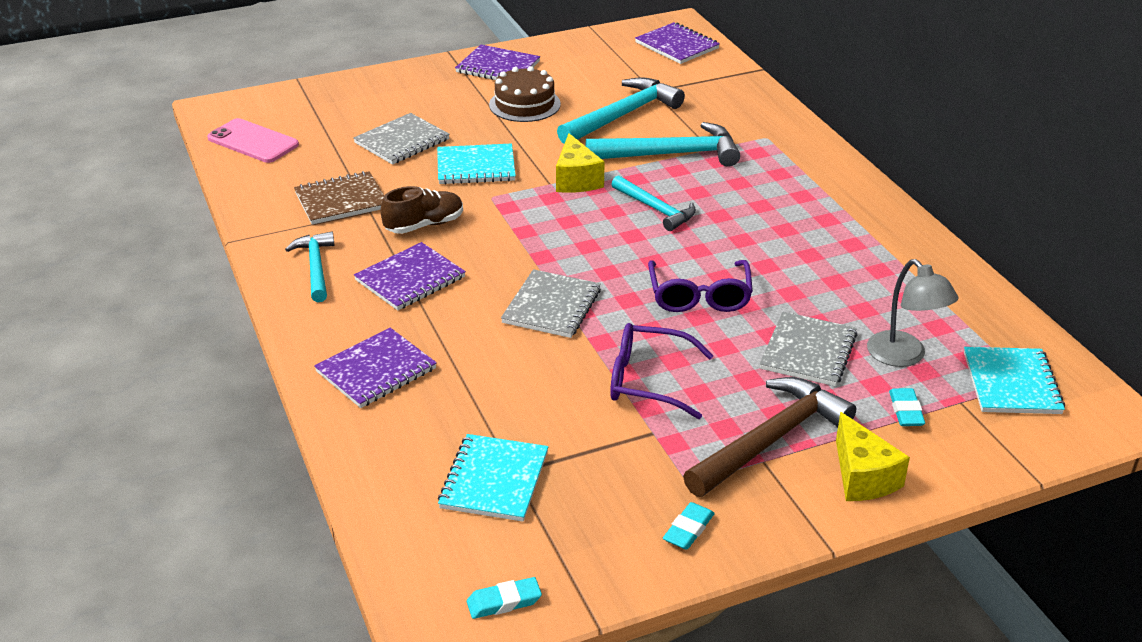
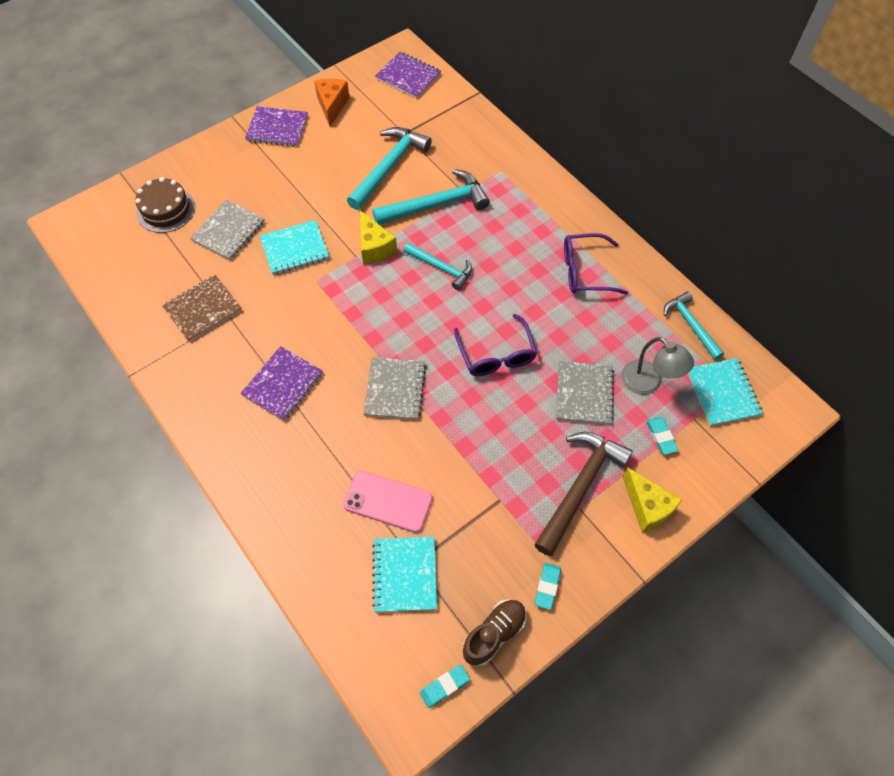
camera: 15 degrees left, 25 degrees up
pink phone [207,118,299,163] -> pink phone moved to [343,471,433,533]
turquoise hammer [285,232,335,302] -> turquoise hammer moved to [664,292,724,360]
purple notebook [314,328,437,408] -> none
brown shoe [380,186,463,234] -> brown shoe moved to [463,599,526,666]
brown cake [489,66,561,122] -> brown cake moved to [135,177,195,233]
purple glasses [610,323,714,419] -> purple glasses moved to [564,233,628,295]
none -> orange cheese [314,79,349,126]

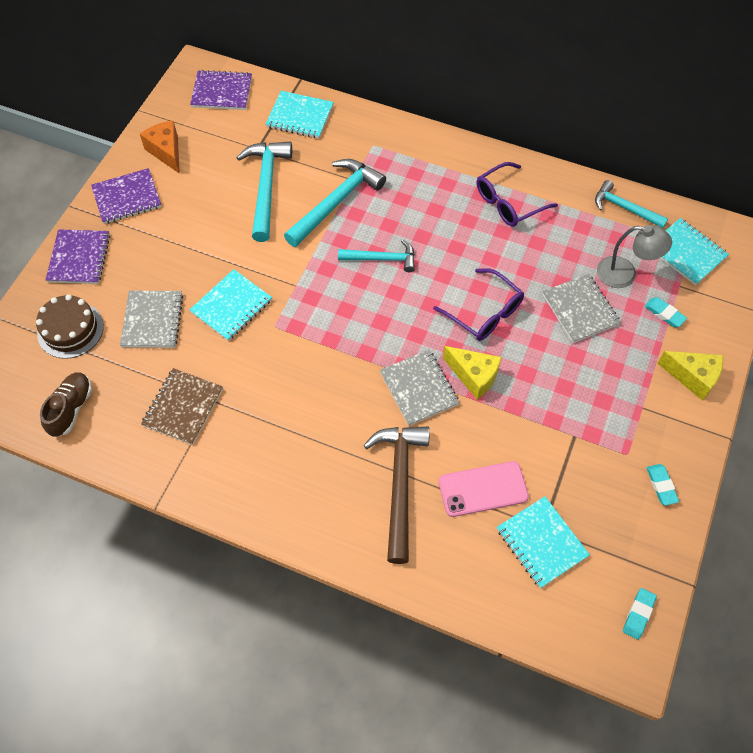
camera: 30 degrees left, 0 degrees up
purple notebook [240,346,323,421] -> purple notebook moved to [46,229,110,284]
yellow cheese [360,211,397,265] -> yellow cheese moved to [443,346,502,400]
brown shoe [463,599,526,666] -> brown shoe moved to [40,372,92,437]
brown hammer [534,432,633,556] -> brown hammer moved to [364,427,430,564]
none -> turquoise notebook [266,91,334,138]

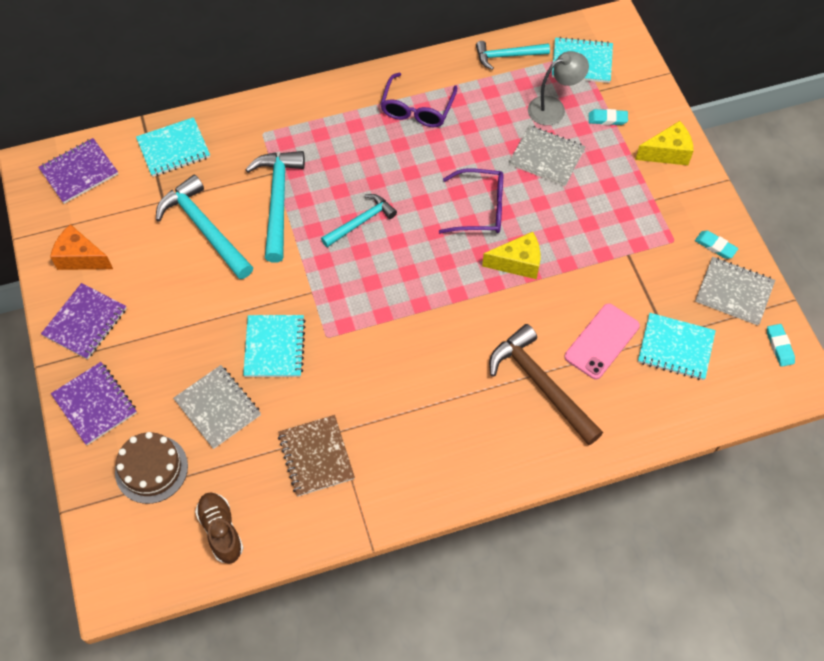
camera: 40 degrees left, 0 degrees up
grey notebook [380,350,459,426] -> grey notebook moved to [695,257,775,326]

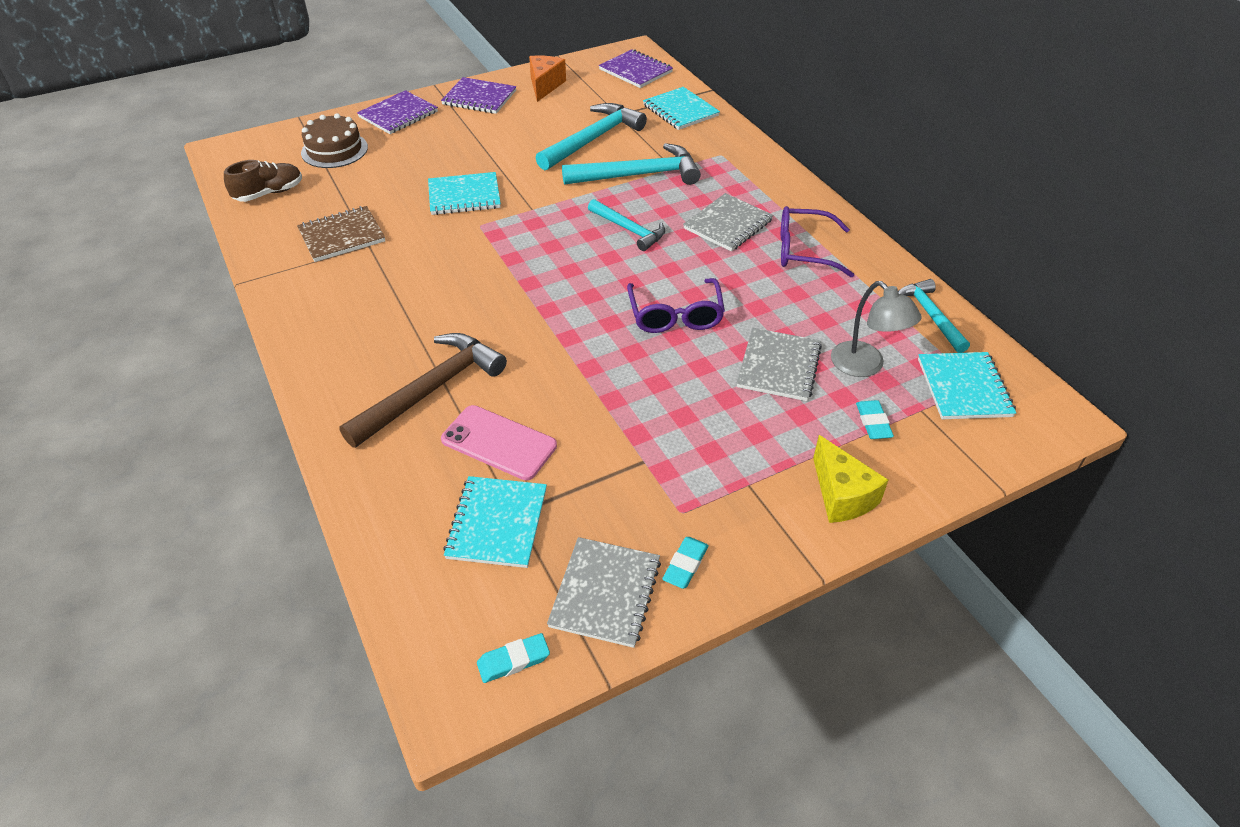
camera: 80 degrees right, 15 degrees down
grey notebook [173,365,261,449] -> grey notebook moved to [683,193,773,252]
yellow cheese [482,232,540,279] -> none

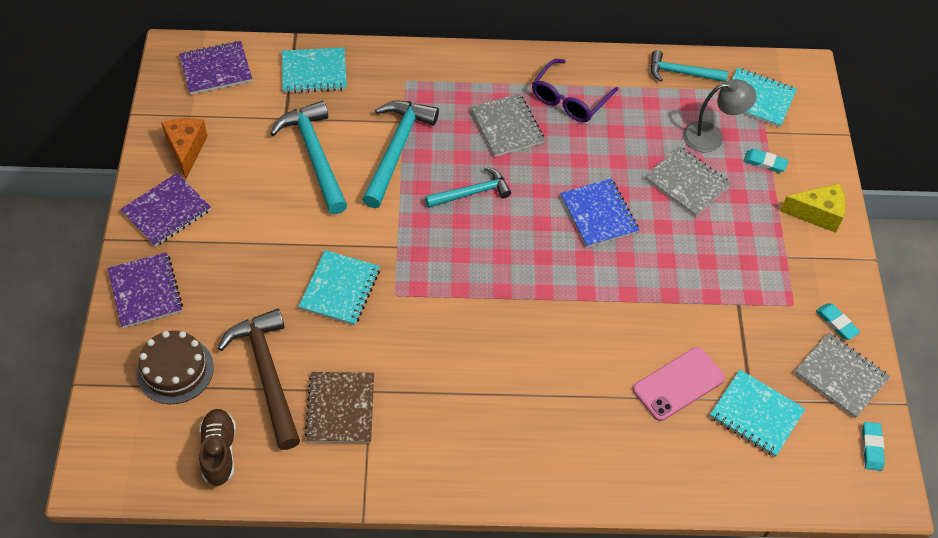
camera: 65 degrees left, 10 degrees up
brown hammer [339,333,507,448] -> brown hammer moved to [218,309,300,450]
orange cheese [529,56,566,102] -> orange cheese turned 45 degrees clockwise [162,118,208,179]
purple glasses [627,278,725,333] -> blue notebook [560,179,639,248]

